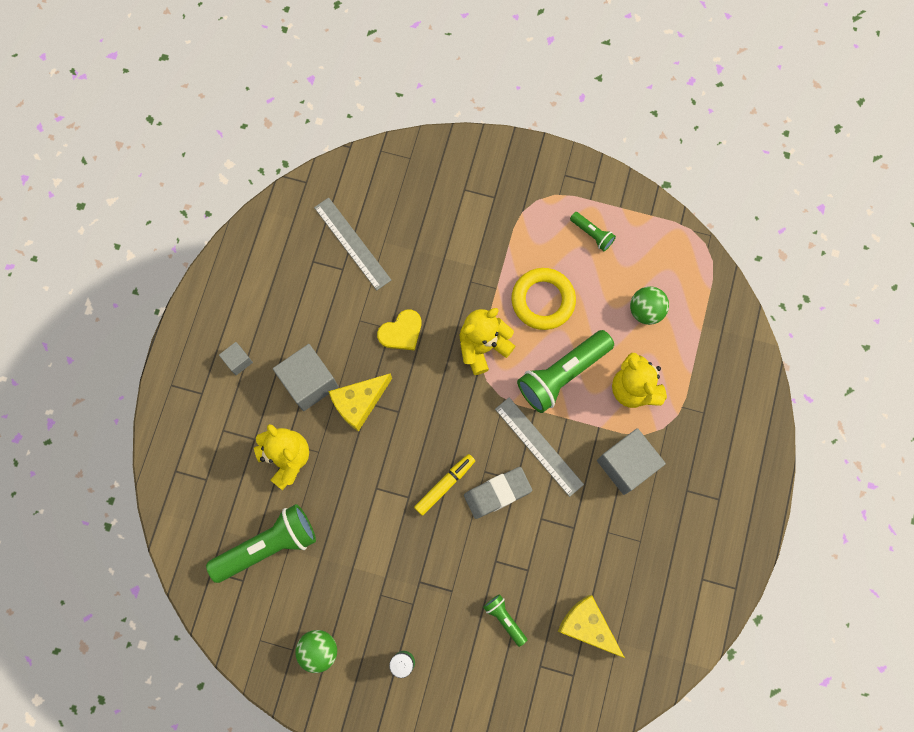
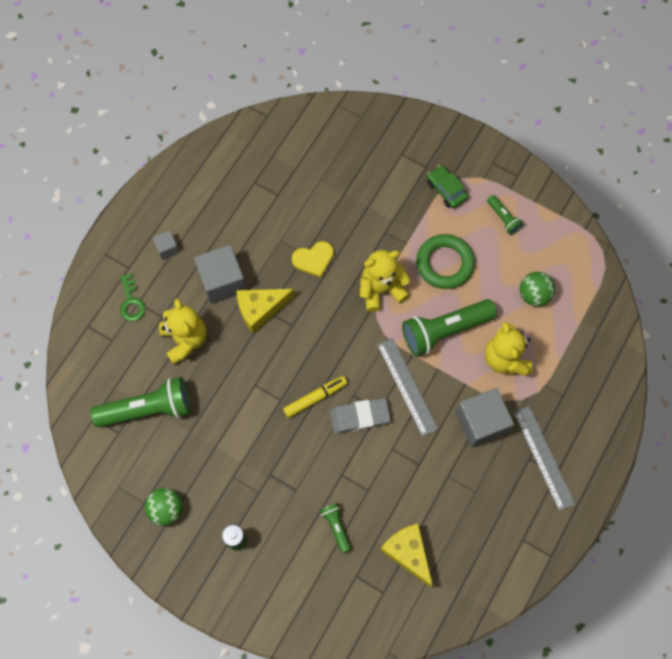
camera: 15 degrees right, 5 degrees down
grey ruler [314,198,391,290] -> grey ruler moved to [514,406,575,511]
yellow ring [511,268,576,330] -> green ring [416,234,475,289]
none -> green key [120,274,146,322]
none -> green car [427,165,468,208]

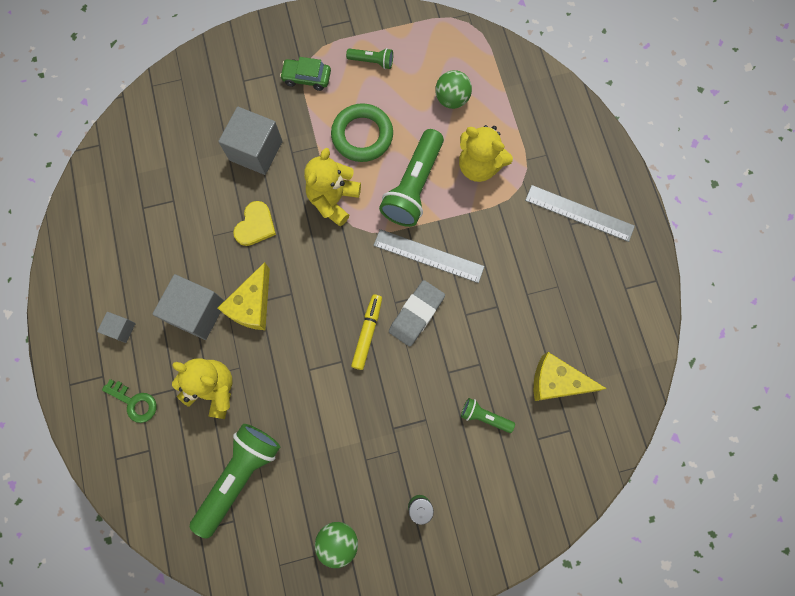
camera: 45 degrees left, 5 degrees up
grey cube [455,388,514,448] -> grey cube moved to [218,107,283,175]

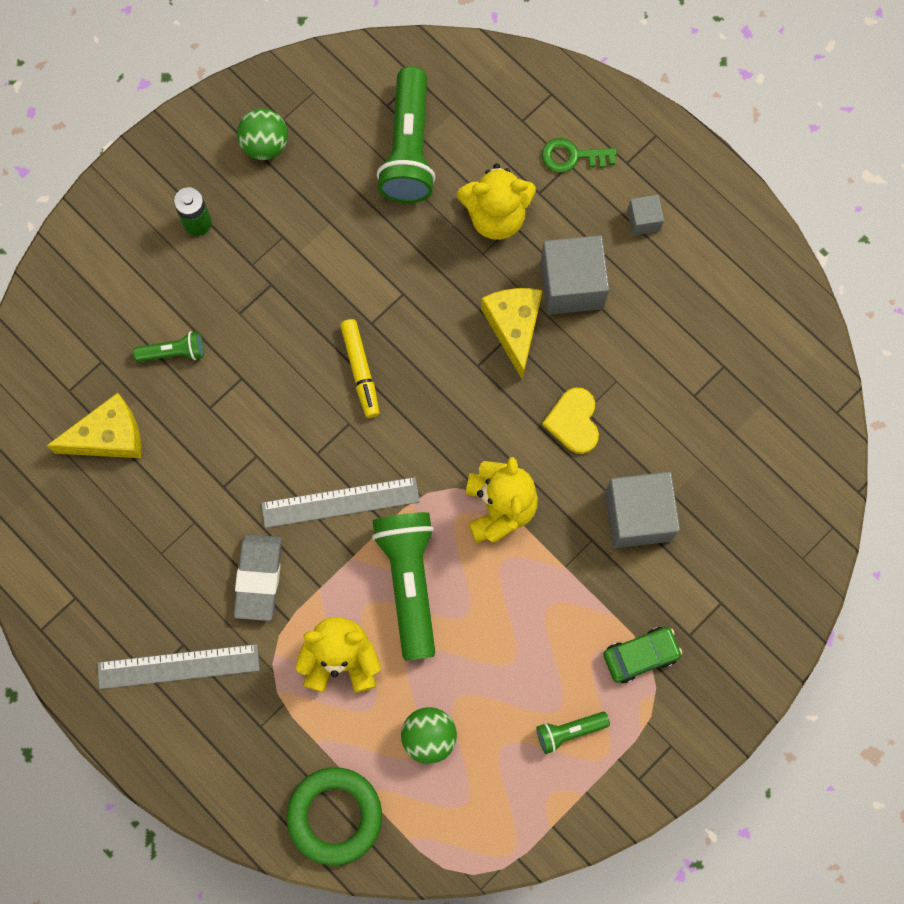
camera: 150 degrees right, 0 degrees up
green ring [331,103,393,162] -> green ring moved to [287,767,382,866]
grey eraser [389,280,445,347] -> grey eraser moved to [234,534,282,621]

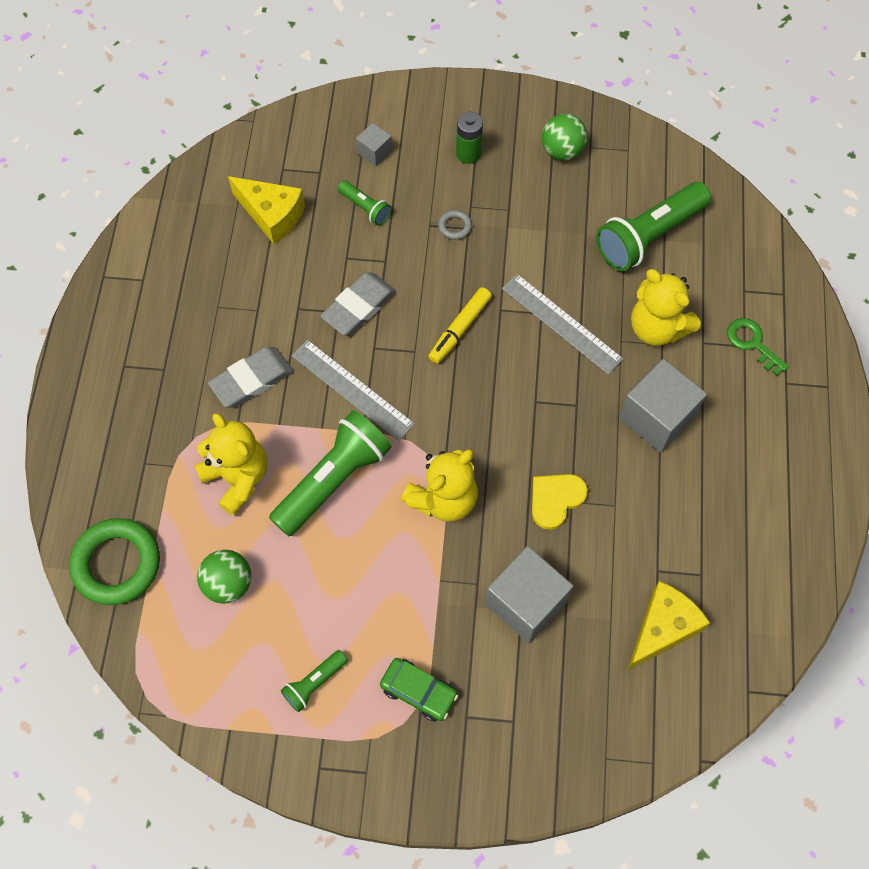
camera: 50 degrees right, 10 degrees down
grey ruler [97,644,260,689] -> grey ruler moved to [502,274,624,375]
yellow cheese [481,288,543,379] -> yellow cheese moved to [627,581,710,671]
green flashlight [536,712,610,754] -> green flashlight turned 75 degrees counterclockwise [281,650,348,712]
grey cube [627,195,664,236] -> grey cube moved to [356,123,392,166]
none -> grey eraser [320,272,396,335]
none -> grey ring [438,210,472,240]

